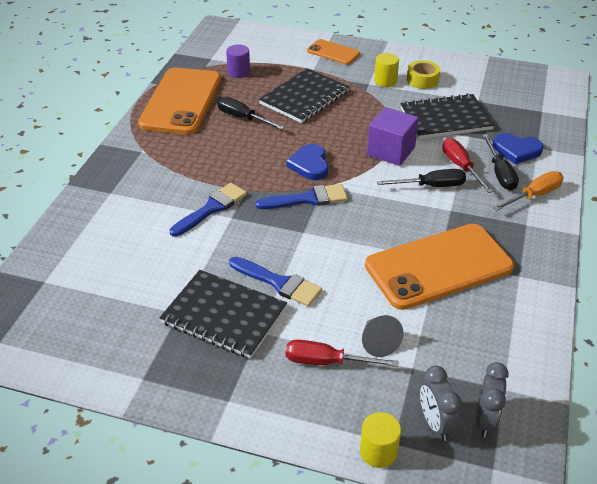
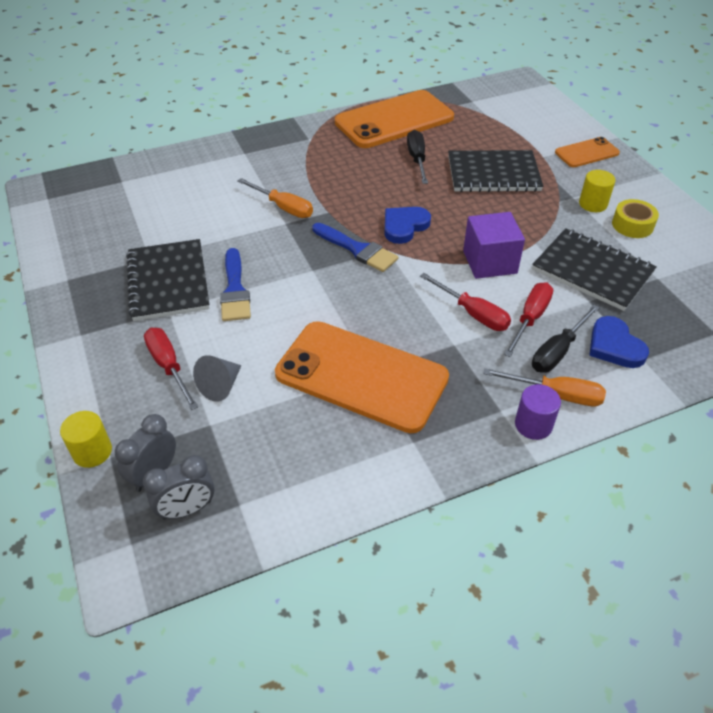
camera: 50 degrees right, 5 degrees up
blue brush [170,183,247,237] -> orange screwdriver [237,178,313,218]
purple cylinder [226,44,250,78] -> purple cylinder moved to [515,384,561,440]
orange phone [307,39,360,65] -> orange phone turned 75 degrees clockwise [555,137,620,167]
black screwdriver [377,169,466,187] -> red screwdriver [420,273,511,331]

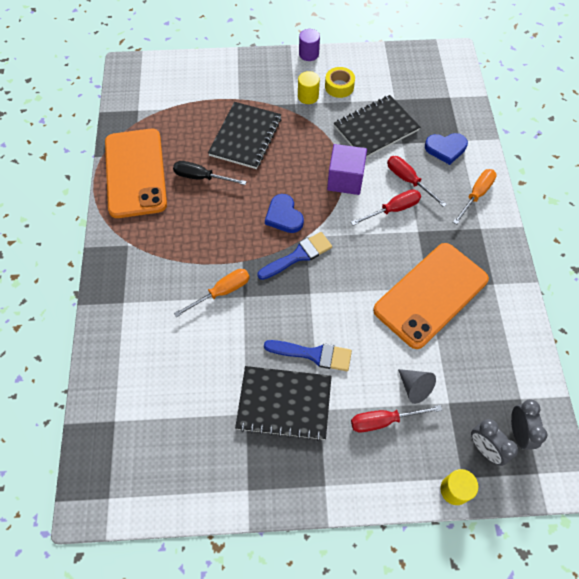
camera: 70 degrees left, 15 degrees up
purple cylinder [515,384,561,440] -> purple cylinder moved to [299,29,320,61]
black screwdriver [532,305,600,373] -> none
orange phone [555,137,620,167] -> none

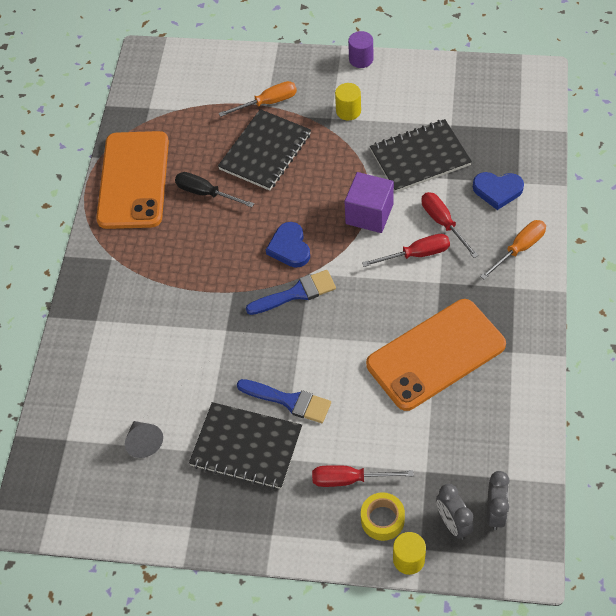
camera: 15 degrees right, 5 degrees down
orange screwdriver [174,269,250,317] -> orange screwdriver moved to [219,81,297,117]
yellow tape [325,67,355,98] -> yellow tape moved to [361,492,405,541]
grey cone [398,369,436,404] -> grey cone moved to [125,421,163,458]

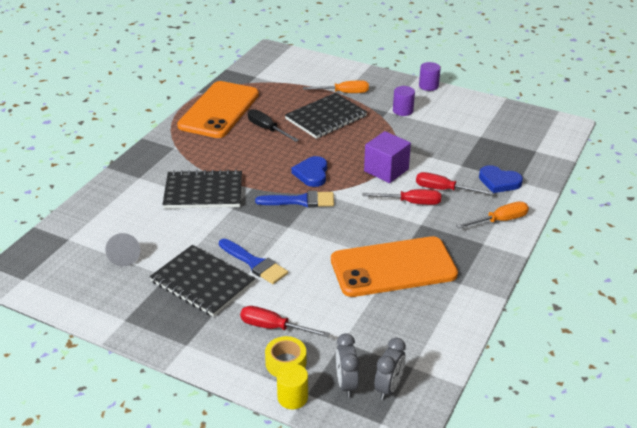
camera: 15 degrees right, 20 degrees down
yellow cylinder [335,83,361,120] -> purple cylinder [393,86,415,116]
black notebook [370,119,472,193] -> black notebook moved to [162,169,242,208]
red screwdriver [422,192,479,258] -> red screwdriver turned 60 degrees counterclockwise [416,172,493,195]

